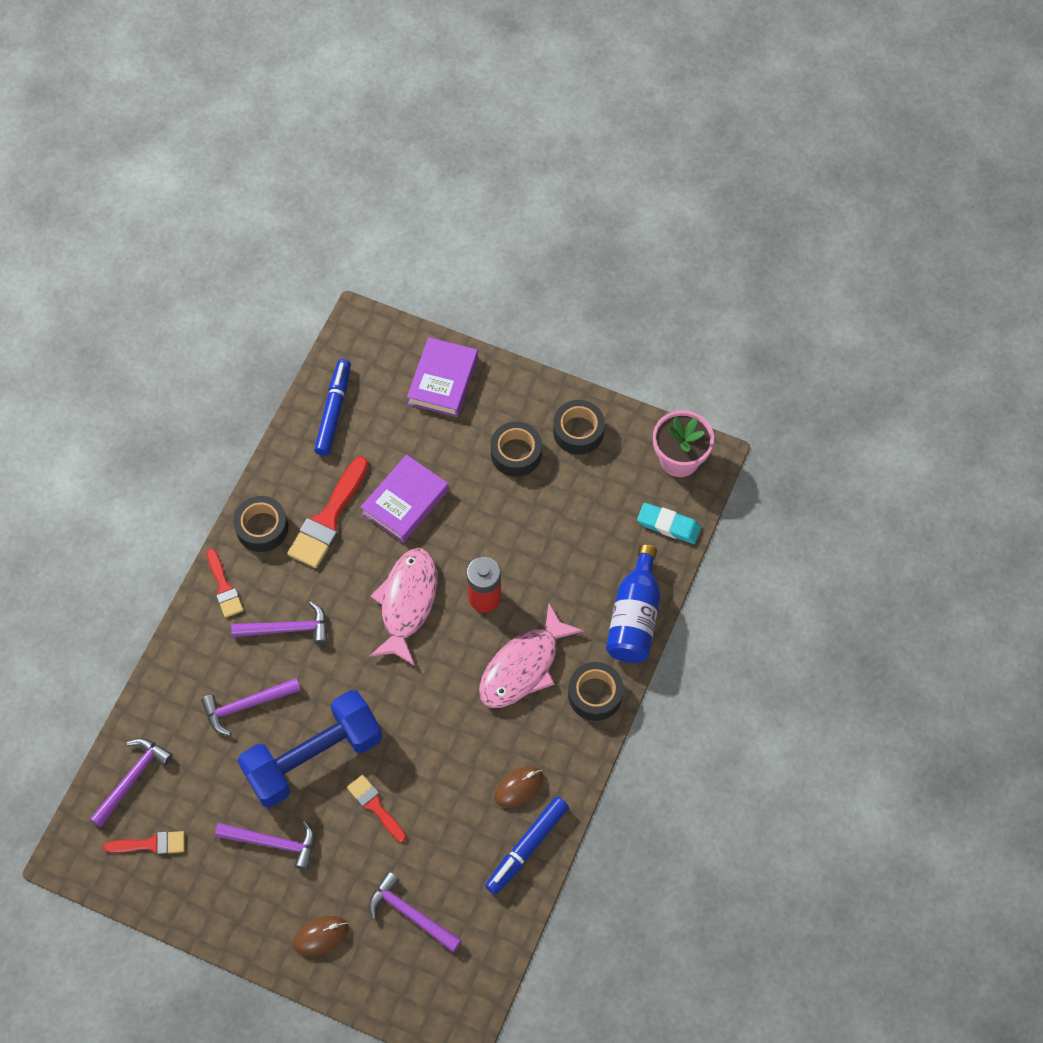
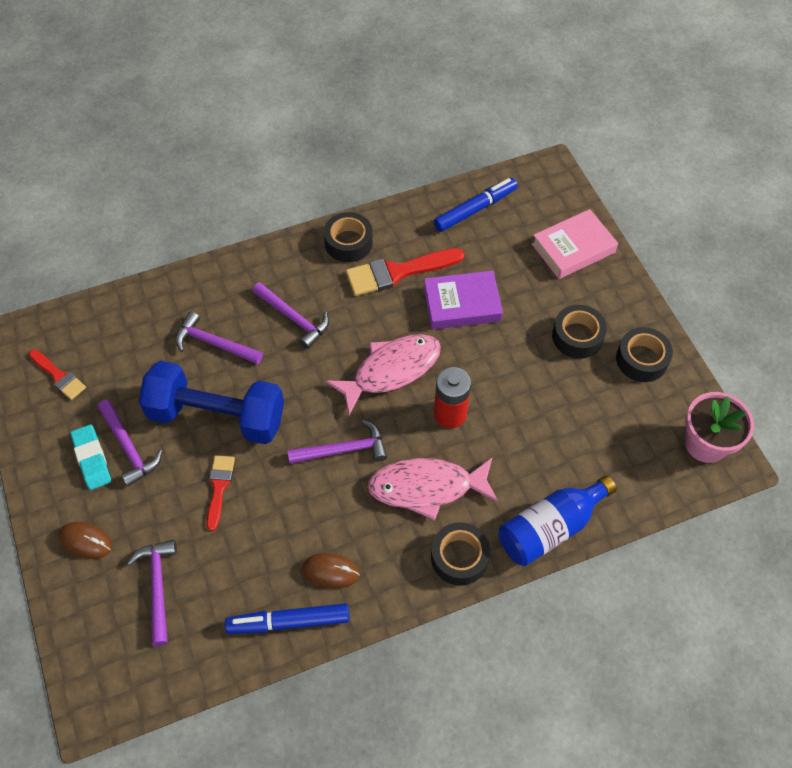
camera: 45 degrees right, 5 degrees down
purple hammer [90,738,173,827] -> purple hammer moved to [287,420,387,464]
red brush [207,549,244,618] -> none
purple book [407,337,478,417] -> pink book [532,209,618,279]
turquoise eraser [637,503,701,544] -> turquoise eraser moved to [70,425,111,490]

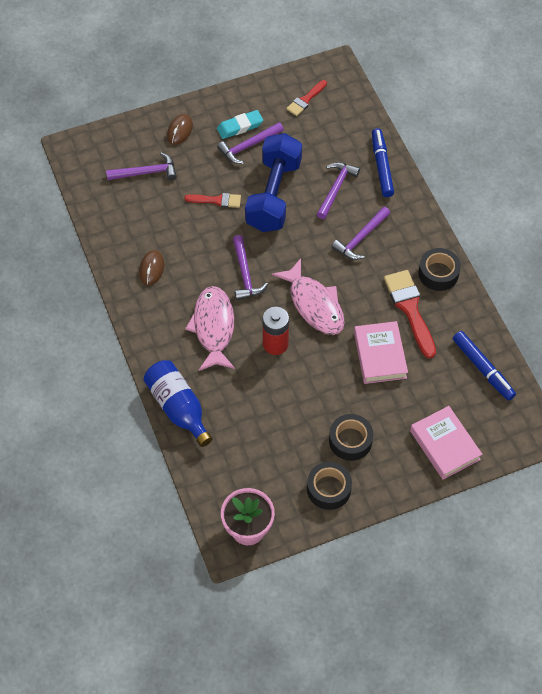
camera: 90 degrees right, 0 degrees up
blue marker [225,603,349,634] -> blue marker moved to [372,128,394,197]
purple book [424,270,503,329] -> pink book [354,321,408,384]
black tape [431,523,490,586] -> none

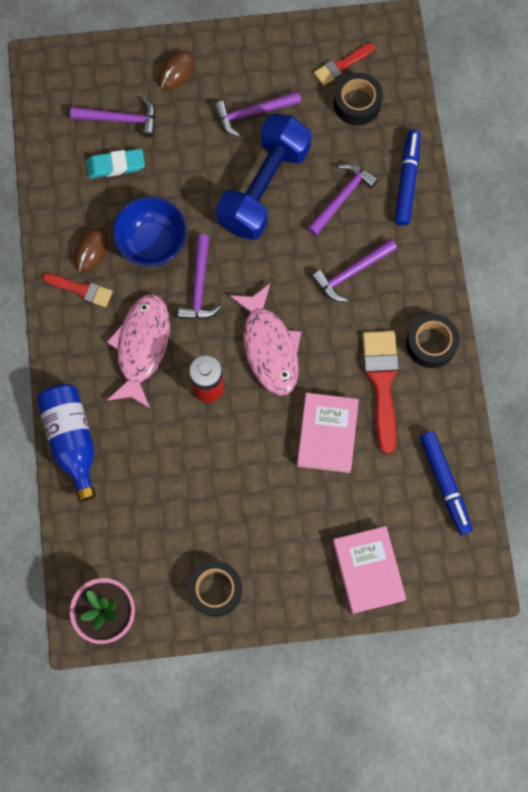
camera: 15 degrees right, 15 degrees up
red brush [185,193,241,208] -> red brush moved to [43,273,113,307]
turquoise eraser [217,110,263,139] -> turquoise eraser moved to [86,149,145,178]
black tape [329,414,373,461] -> black tape moved to [333,73,383,125]
none -> blue bowl [112,196,187,267]

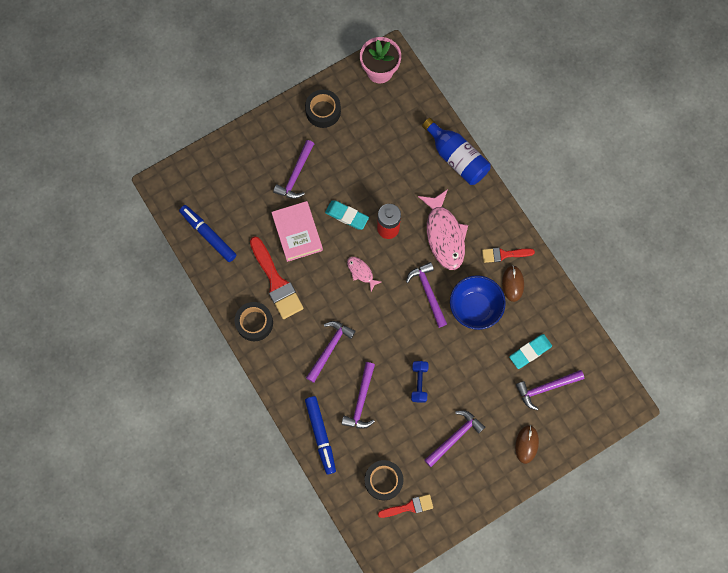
camera: 155 degrees right, 0 degrees up
blue dumbbell [216,113,312,240] -> blue dumbbell [411,361,429,403], size x0.43
pink fish [229,284,301,396] -> pink fish [347,257,381,291], size x0.49
red brush [314,43,375,86] -> red brush turned 45 degrees clockwise [378,494,433,518]
pink book [333,526,406,614] -> none
none -> purple hammer [273,140,314,199]
none -> turquoise eraser [325,201,369,230]

